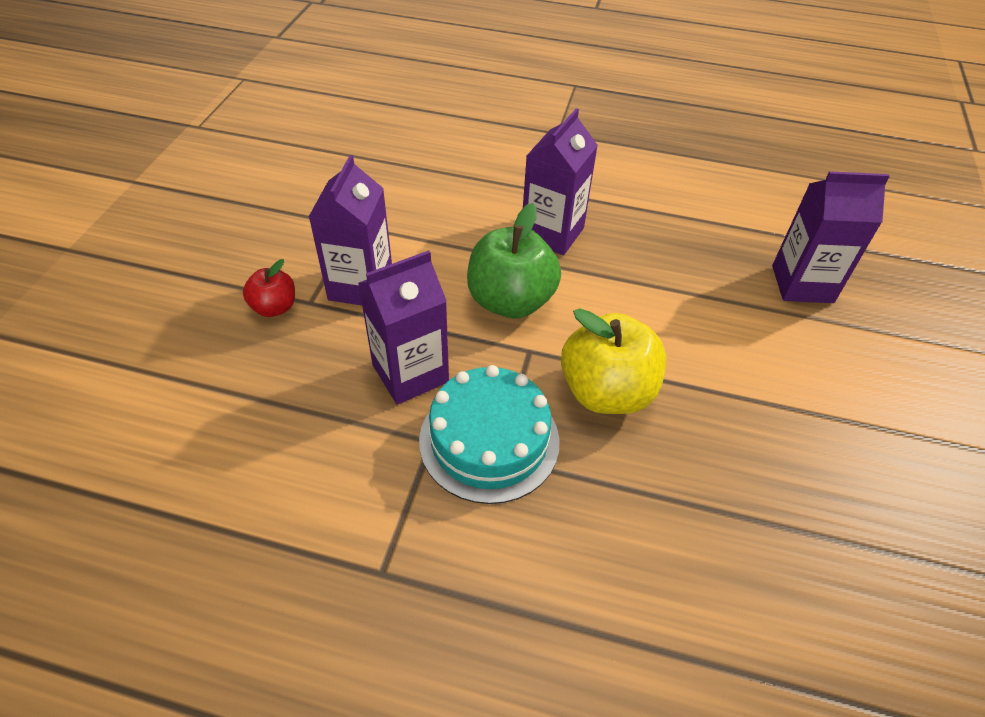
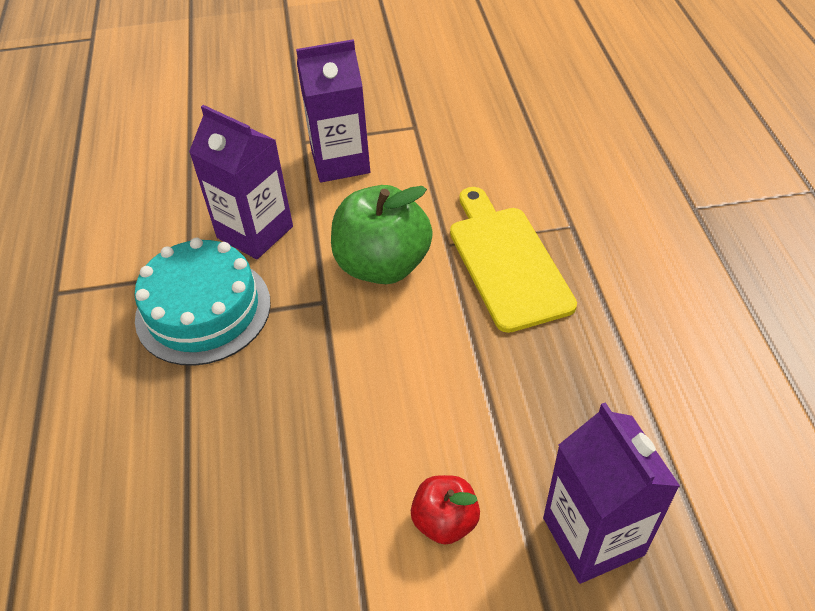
camera: 70 degrees right, 0 degrees up
red apple [243,259,295,317] -> red apple moved to [411,475,480,545]
purple carton [523,108,598,255] -> yellow cutting board [450,187,577,333]
yellow apple [561,308,666,414] -> none

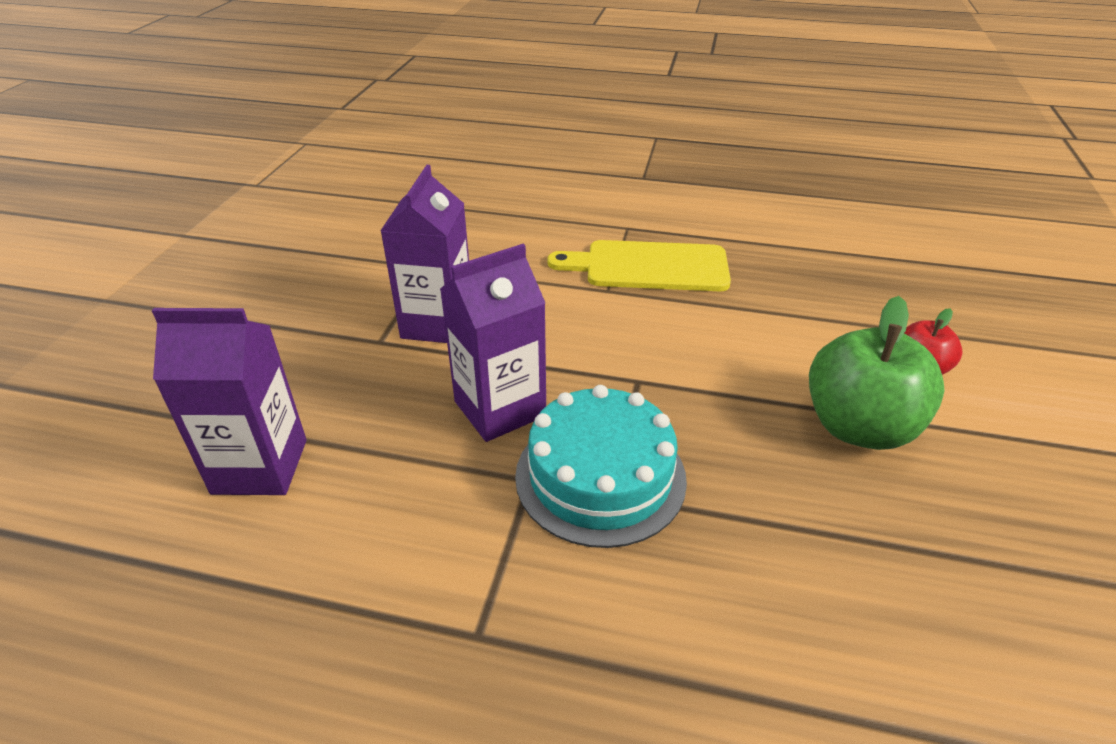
camera: 70 degrees left, 10 degrees down
green apple [331,185,433,284] -> green apple moved to [809,296,945,450]
purple carton [543,402,680,584] -> purple carton moved to [152,308,306,495]

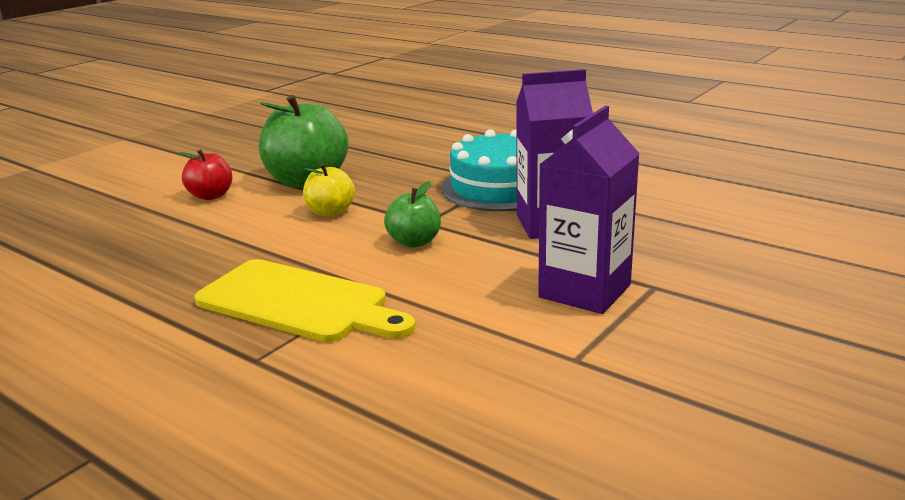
camera: 155 degrees left, 15 degrees down
purple carton [152,308,306,495] -> none
none -> yellow apple [303,163,355,217]
none -> green apple [384,181,441,248]

